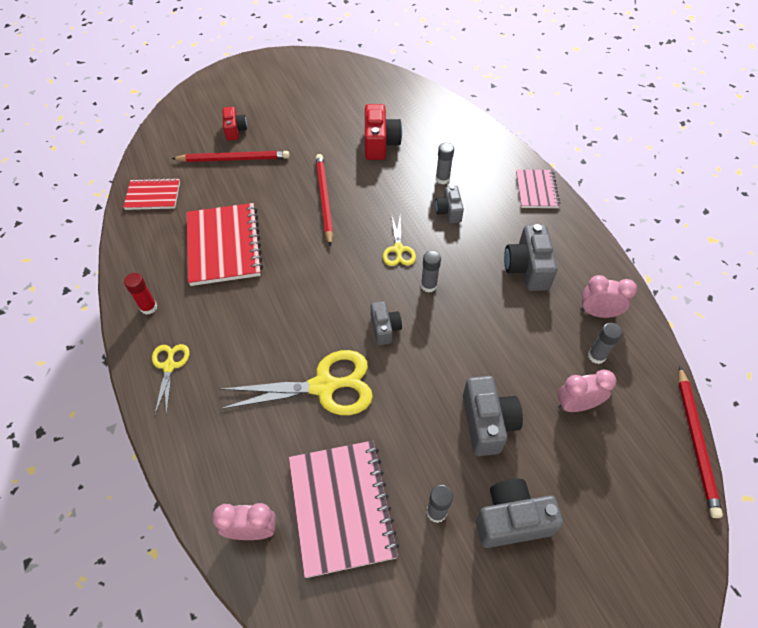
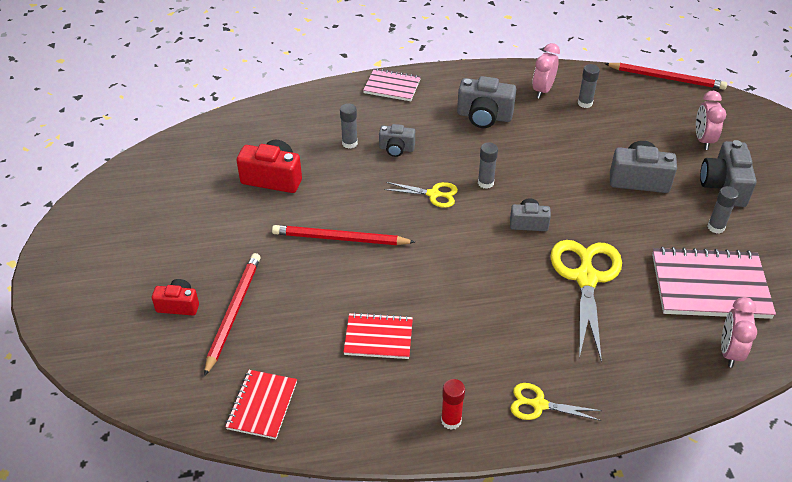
camera: 75 degrees left, 10 degrees down
red notebook [187,203,263,286] -> red notebook [343,312,413,359], size x0.58
pink clock [557,370,616,412] -> pink clock moved to [696,91,726,150]

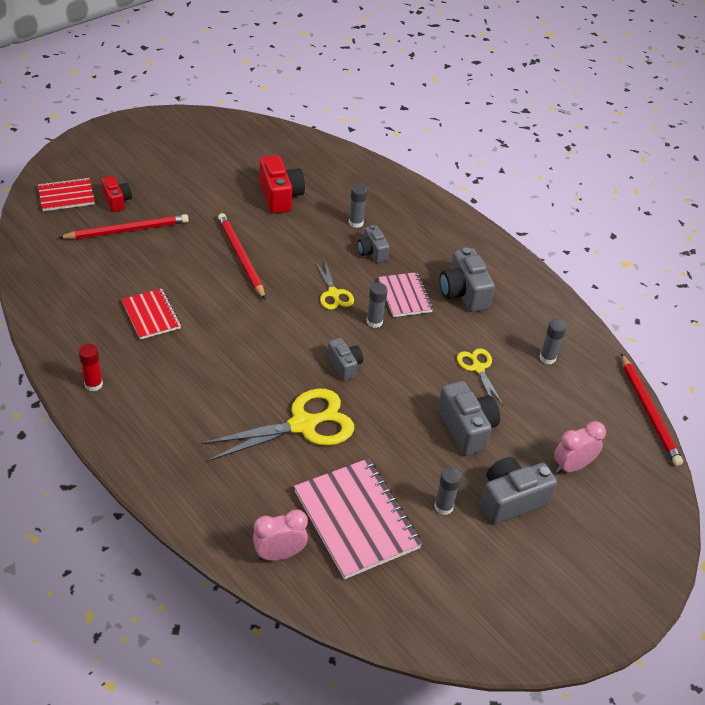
camera: 55 degrees right, 0 degrees up
red notebook [225,370,297,439] -> red notebook moved to [38,178,95,211]
pink notebook [363,68,421,101] -> pink notebook moved to [379,272,433,317]
yellow scissors [510,383,602,421] -> yellow scissors moved to [457,348,503,404]
pink clock [532,43,560,99] -> none

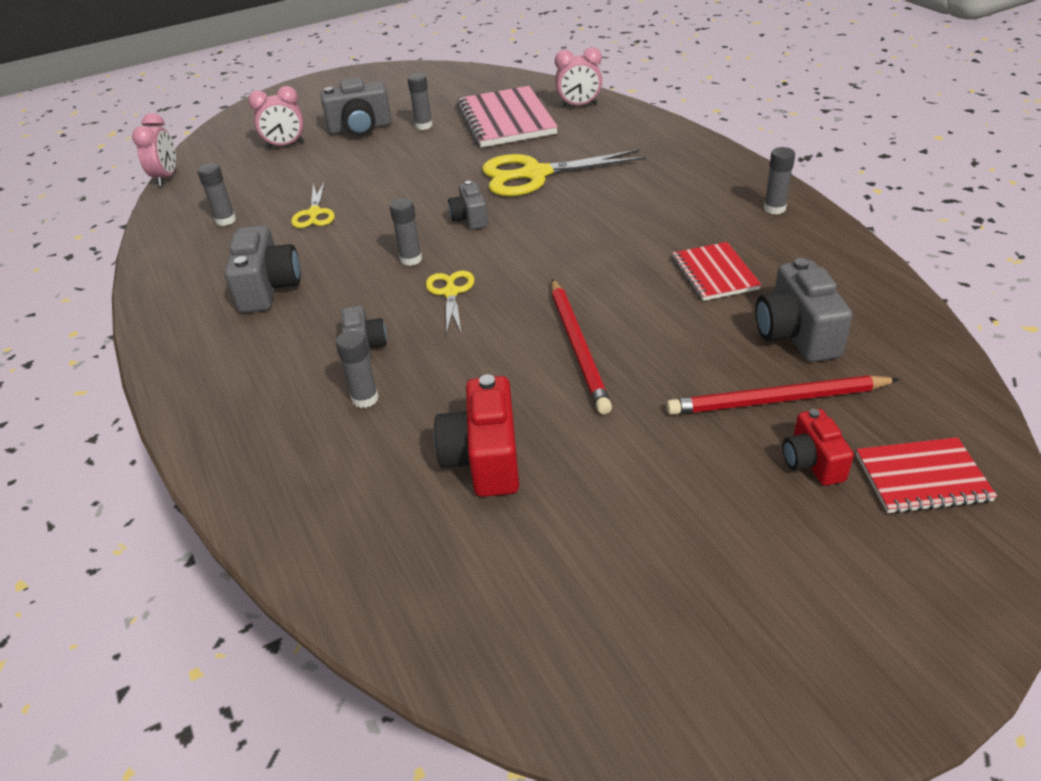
camera: 160 degrees left, 5 degrees down
red glue stick [78,344,103,392] -> grey glue stick [764,147,795,215]
pink notebook [379,272,433,317] -> none
grey camera [438,381,500,456] -> grey camera moved to [755,258,853,362]
red pencil [621,353,683,466] -> pink clock [132,113,176,186]

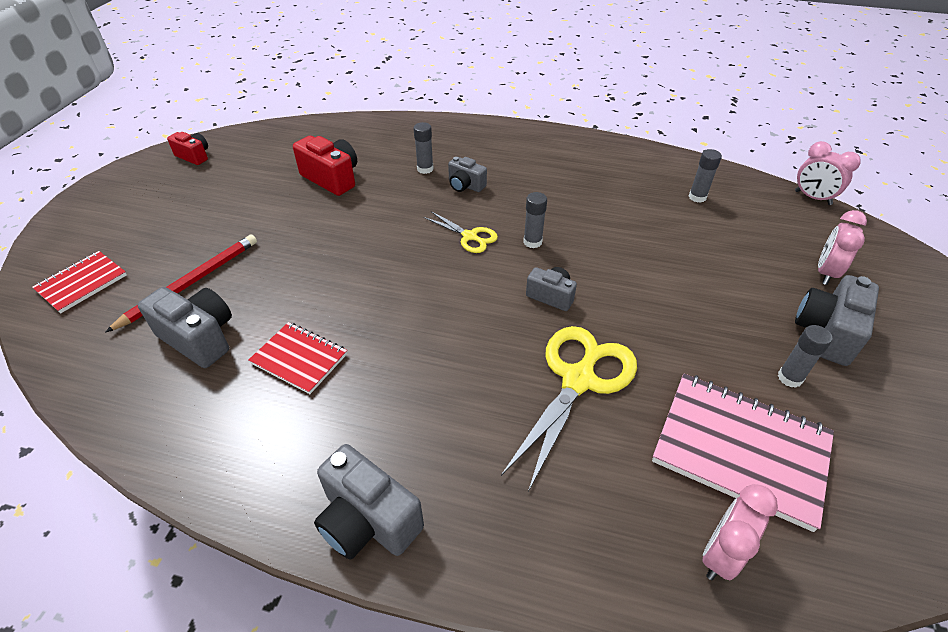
camera: 130 degrees right, 5 degrees up
grey camera [224,225,301,313] -> grey camera moved to [314,444,424,560]
yellow scissors [291,181,335,228] -> none
red pencil [551,279,612,414] -> none
grey glue stick [764,147,795,215] -> none
red camera [782,409,854,486] -> red camera moved to [167,132,208,165]

